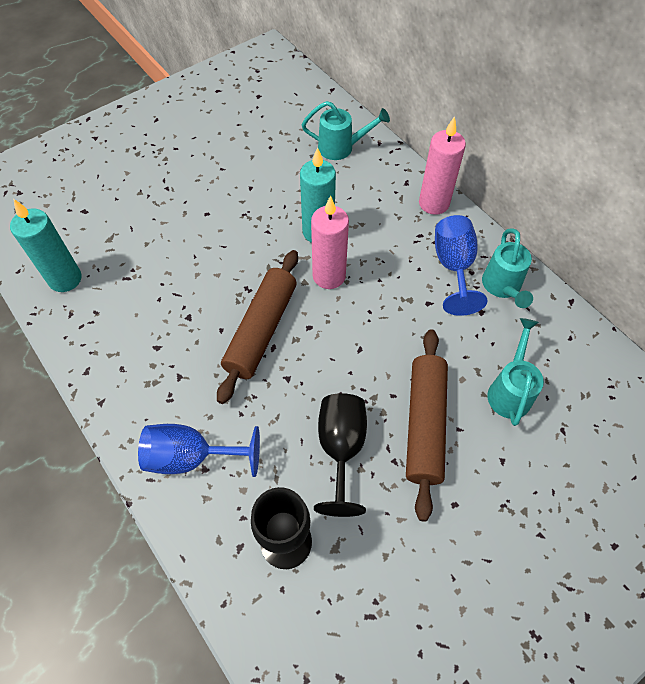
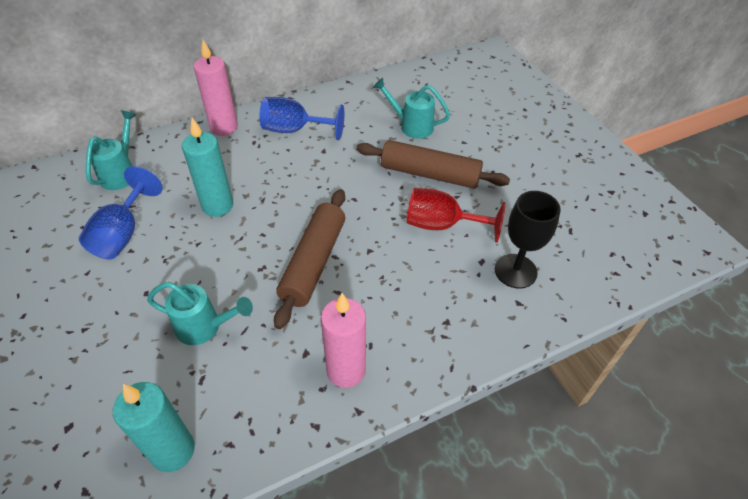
camera: 80 degrees left, 10 degrees down
blue goblet [138,424,260,477] -> blue goblet moved to [79,166,163,259]
brown rolling pin [217,250,298,404] -> brown rolling pin turned 75 degrees clockwise [274,189,345,329]
pink candle [311,195,349,289] -> pink candle moved to [321,293,366,388]
black goblet [314,393,367,517] -> red goblet [407,188,506,243]
turquoise watering can [482,228,533,308] -> turquoise watering can moved to [147,282,253,345]

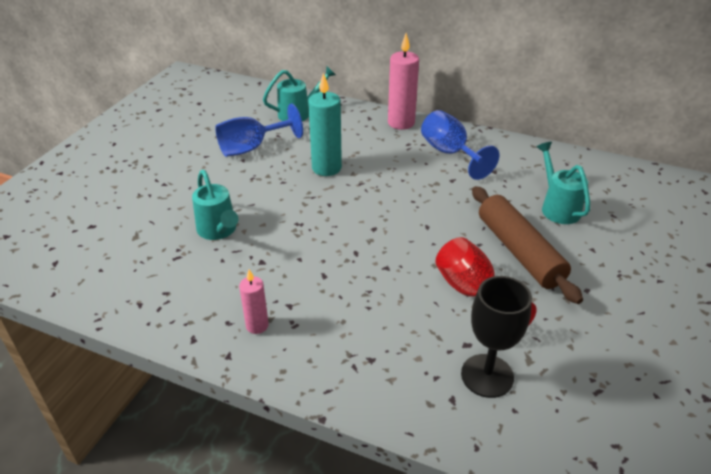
camera: 50 degrees right, 10 degrees down
turquoise candle [113,382,195,472] -> none
brown rolling pin [274,189,345,329] -> none
pink candle [321,293,366,388] -> pink candle [239,269,269,334], size x0.58

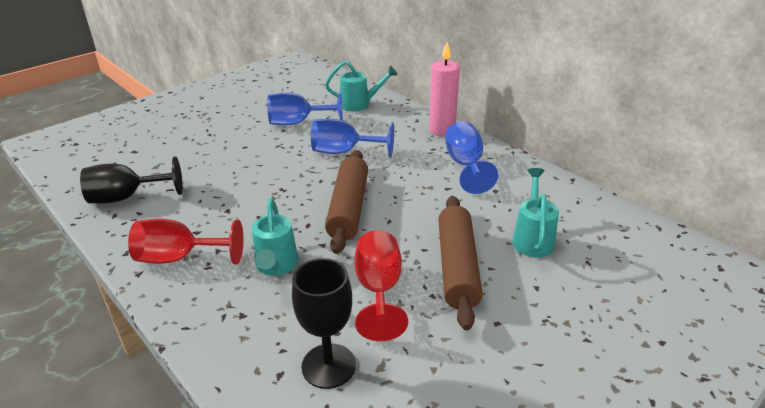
camera: 25 degrees right, 5 degrees down
turquoise watering can [192,170,238,240] -> turquoise watering can moved to [252,198,298,276]
pink candle [239,269,269,334] -> red goblet [128,219,244,265]
turquoise candle [308,73,342,176] -> blue goblet [311,119,394,158]
none -> black goblet [80,156,183,203]
none -> brown rolling pin [325,150,368,254]

